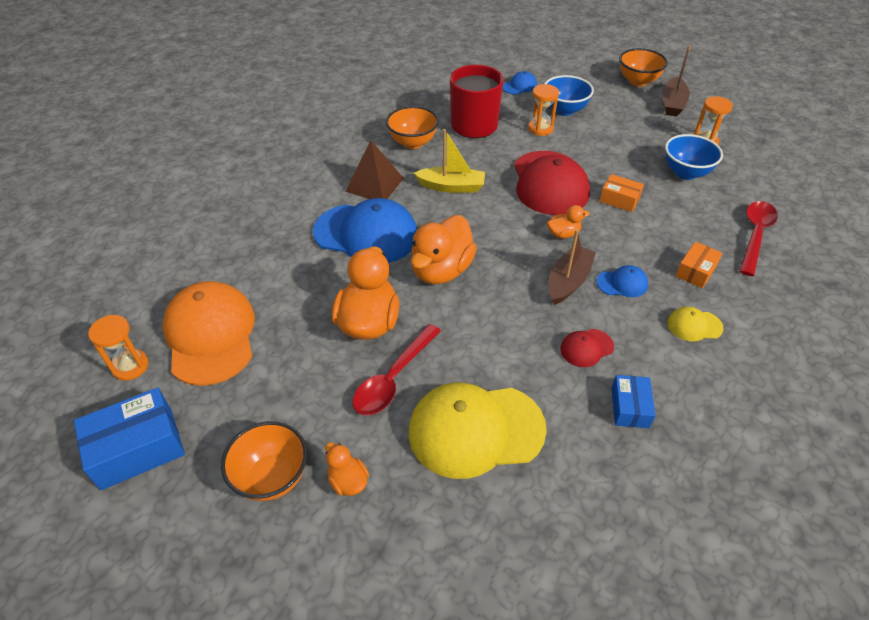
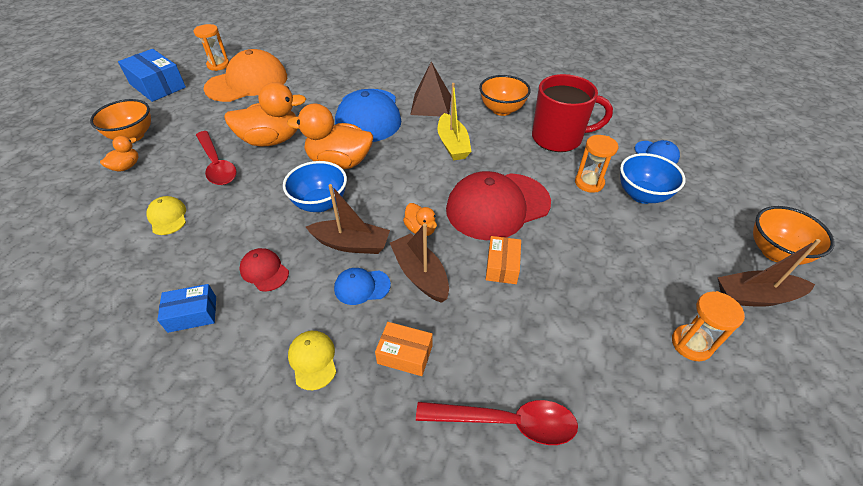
camera: 70 degrees right, 0 degrees up
red spoon [353,324,441,415] -> red spoon turned 135 degrees counterclockwise [196,131,237,185]
yellow cap [409,383,547,479] -> yellow cap [147,196,186,235], size x0.45
blue cap [596,265,648,297] -> blue cap turned 105 degrees clockwise [334,268,391,305]
blue bowl [665,134,723,180] -> blue bowl moved to [283,161,347,212]
none -> brown boat [390,223,449,303]

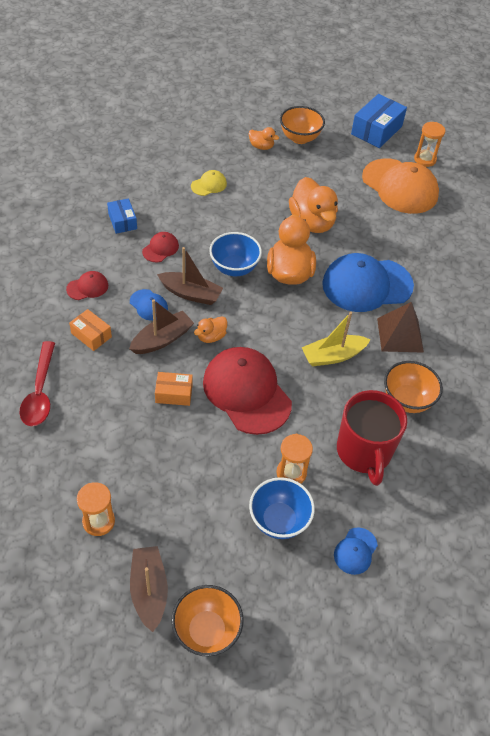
camera: 80 degrees right, 5 degrees up
red spoon [196,131,237,185] -> none
yellow cap [288,331,336,390] -> red cap [66,271,108,300]
brown boat [306,184,390,254] -> brown boat turned 75 degrees counterclockwise [157,247,223,305]
blue cap [334,268,391,305] -> blue cap turned 150 degrees clockwise [130,289,168,321]
orange box [375,322,433,376] -> orange box turned 60 degrees counterclockwise [69,309,112,351]

